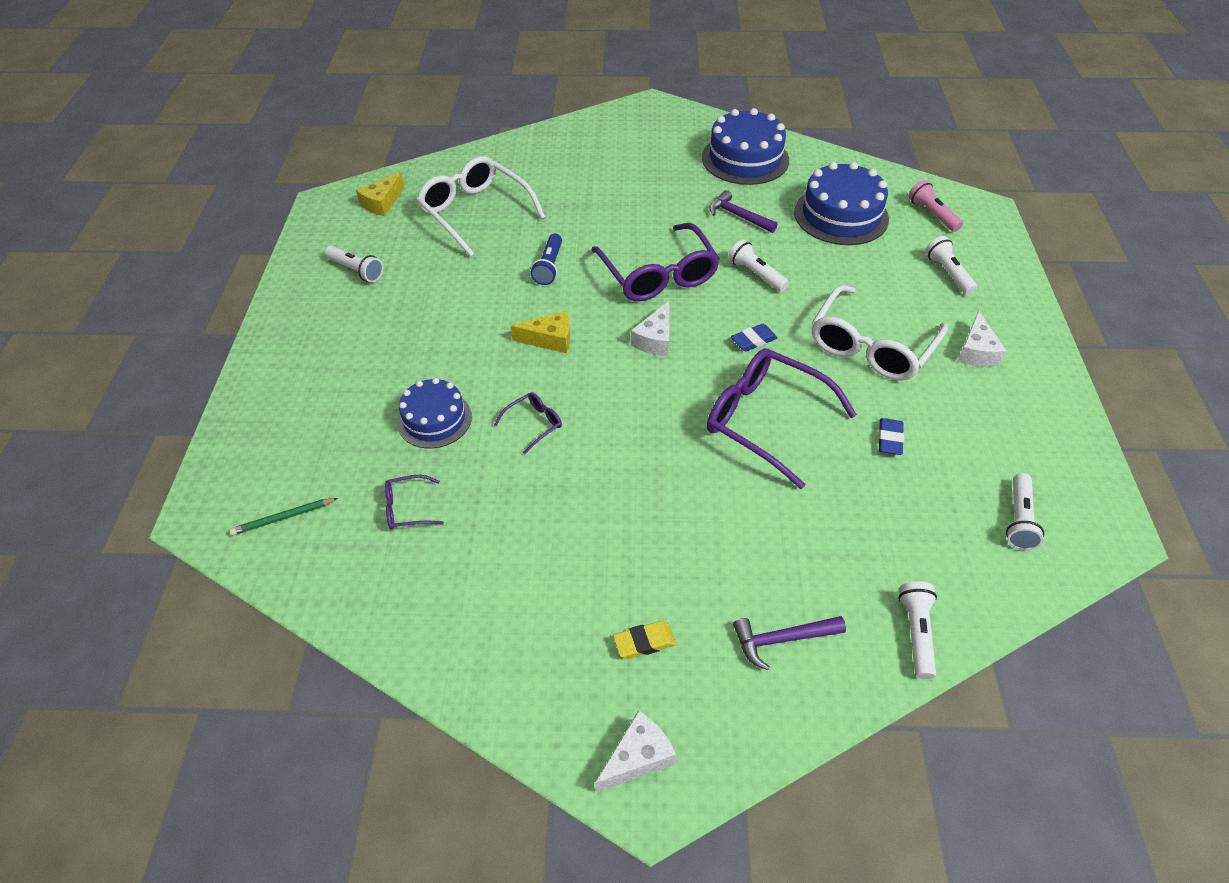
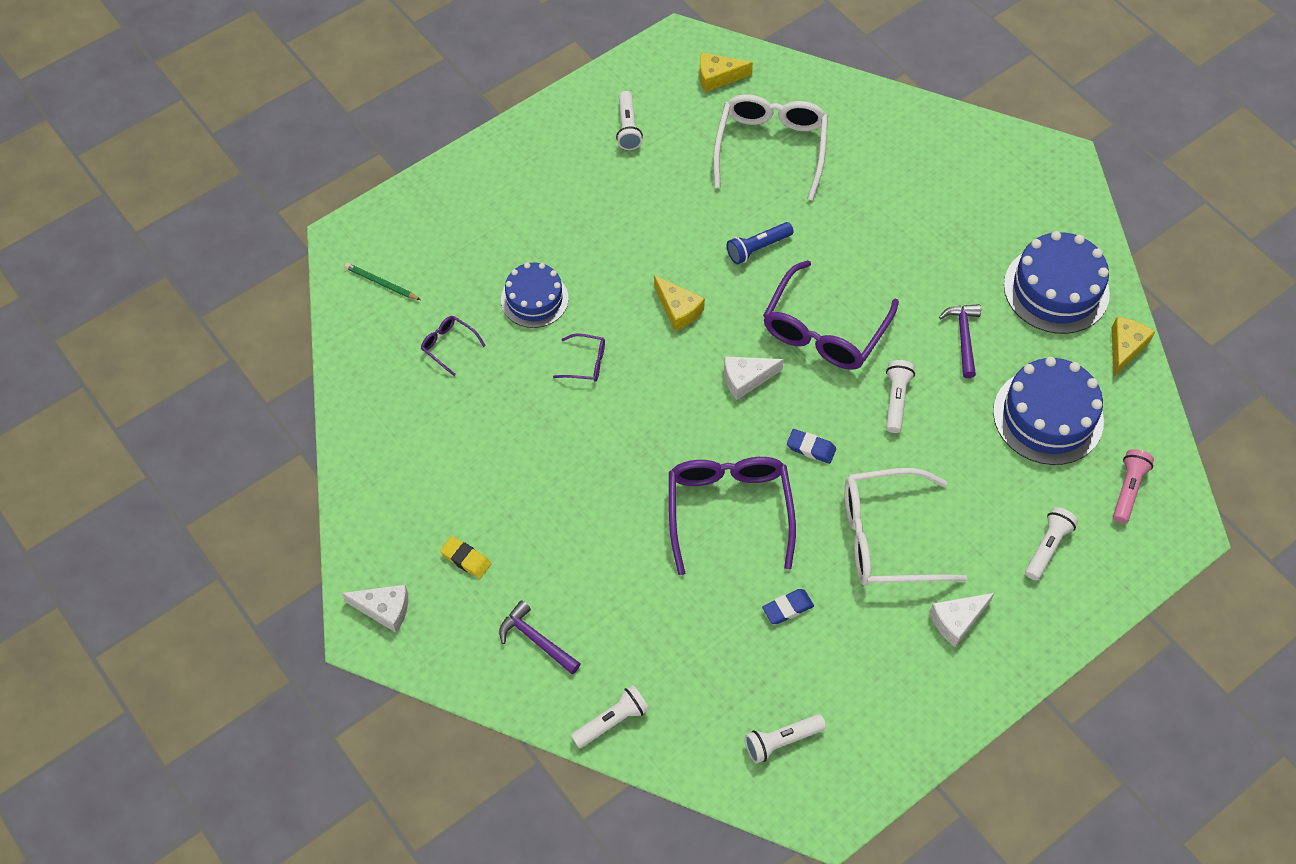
camera: 50 degrees right, 10 degrees up
none -> yellow cheese [1112,317,1155,377]

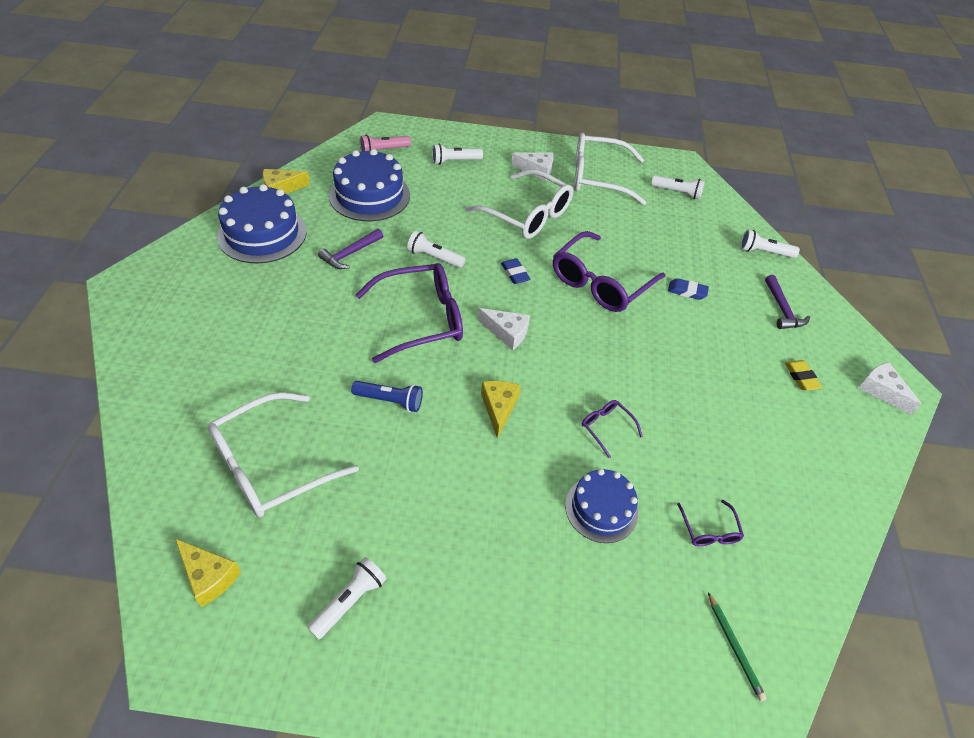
camera: 140 degrees left, 10 degrees down
blue eraser [762,589,814,624] -> blue eraser moved to [668,278,709,300]
white flashlight [886,360,915,433] -> white flashlight turned 60 degrees clockwise [407,231,466,268]
none -> white glasses [574,133,647,205]

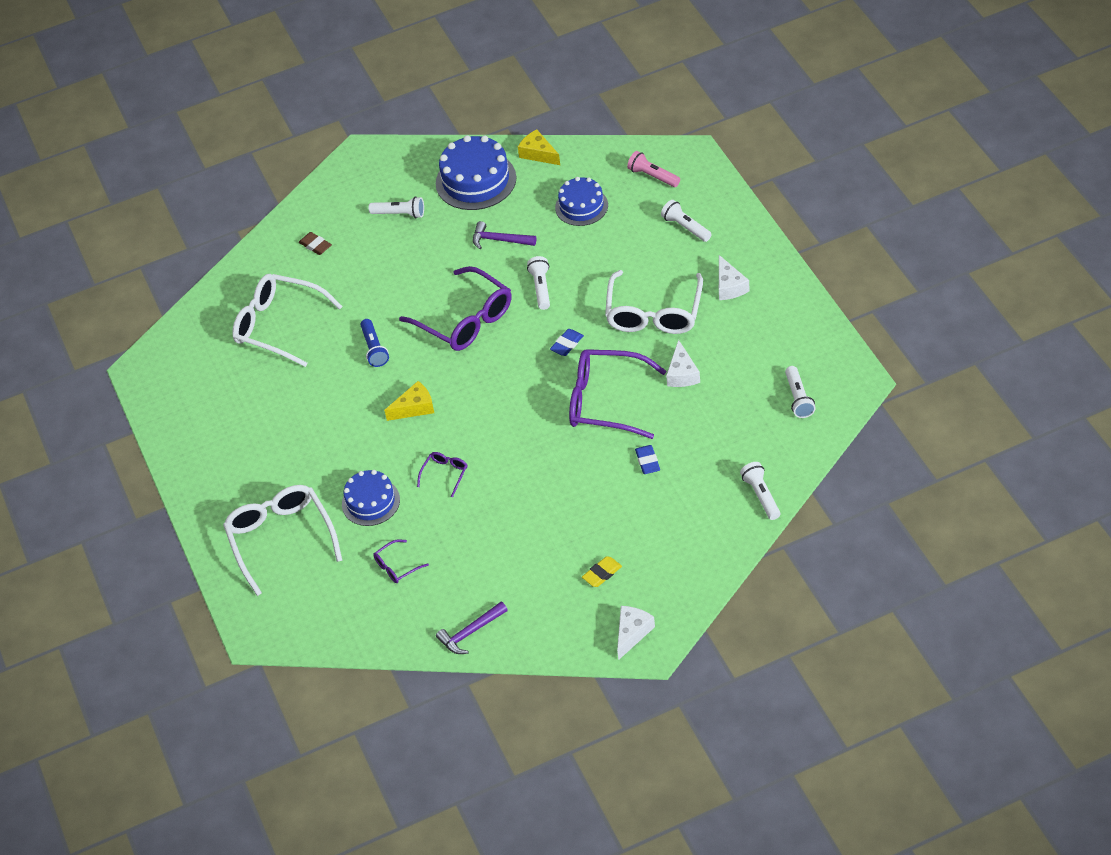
camera: 70 degrees right, 0 degrees up
yellow cheese [175,539,241,607] -> none
white flashlight [307,557,387,639] -> white flashlight moved to [369,197,424,218]
blue cake [329,149,410,221] -> blue cake [555,177,608,226], size x0.64
white cheese [478,308,530,350] -> white cheese moved to [666,340,700,387]
white glasses [574,133,647,205] -> white glasses moved to [223,485,342,596]
green pencil [708,592,767,701] -> none
purple hammer [765,275,810,329] -> purple hammer moved to [436,602,508,654]
none -> brown eraser [299,232,332,255]

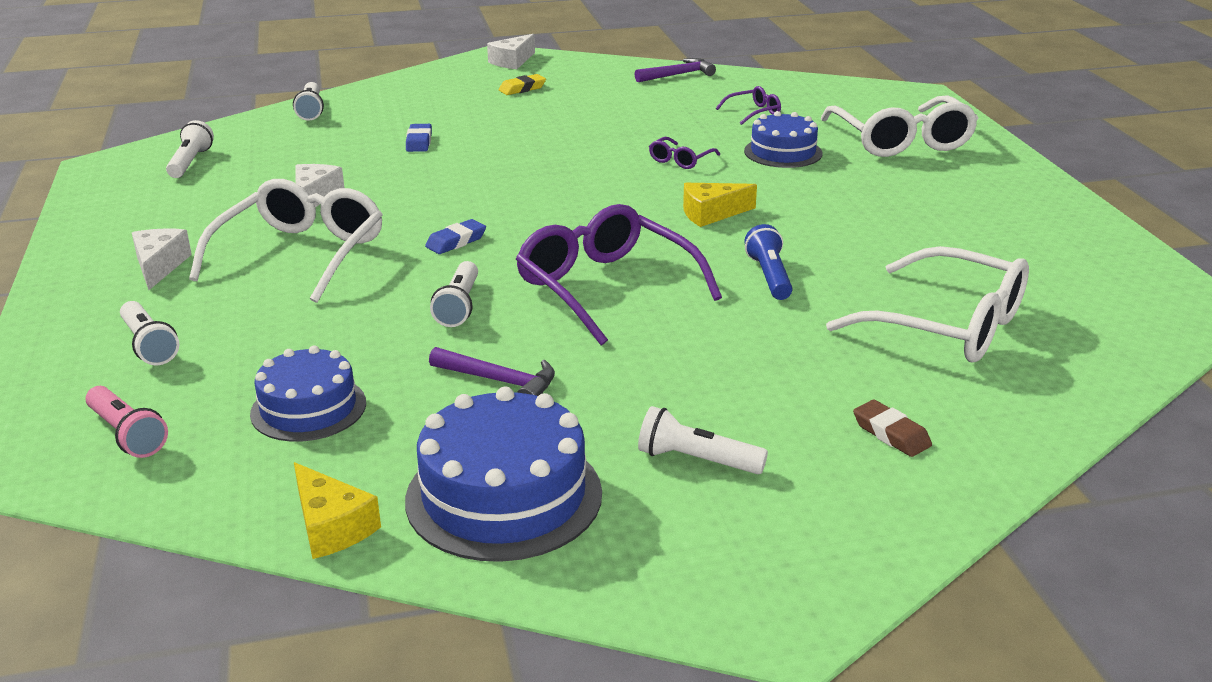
camera: 175 degrees left, 20 degrees down
purple glasses [569,349,666,439] -> none

